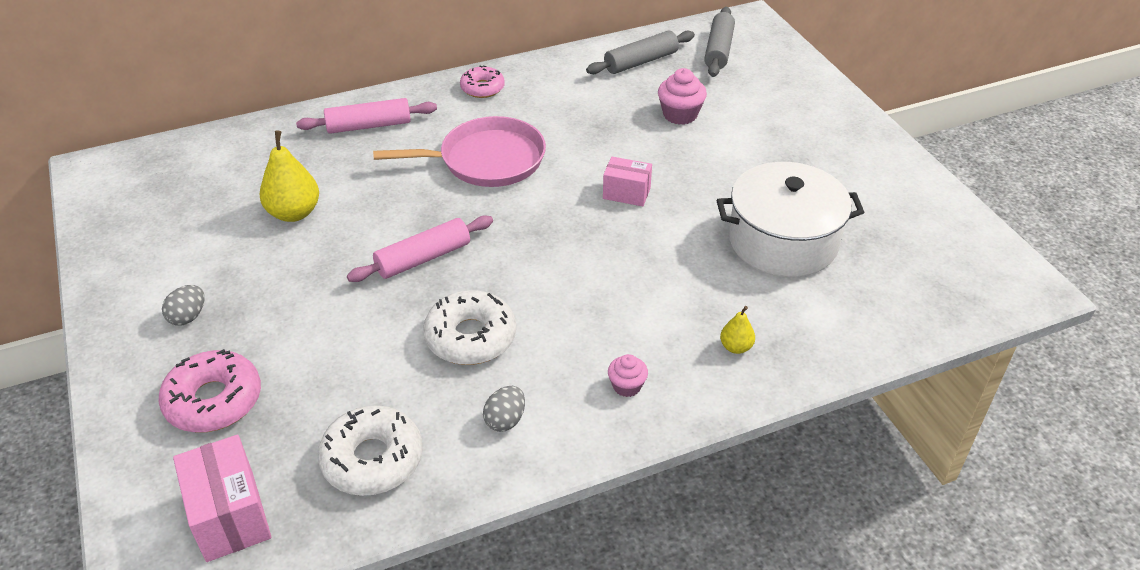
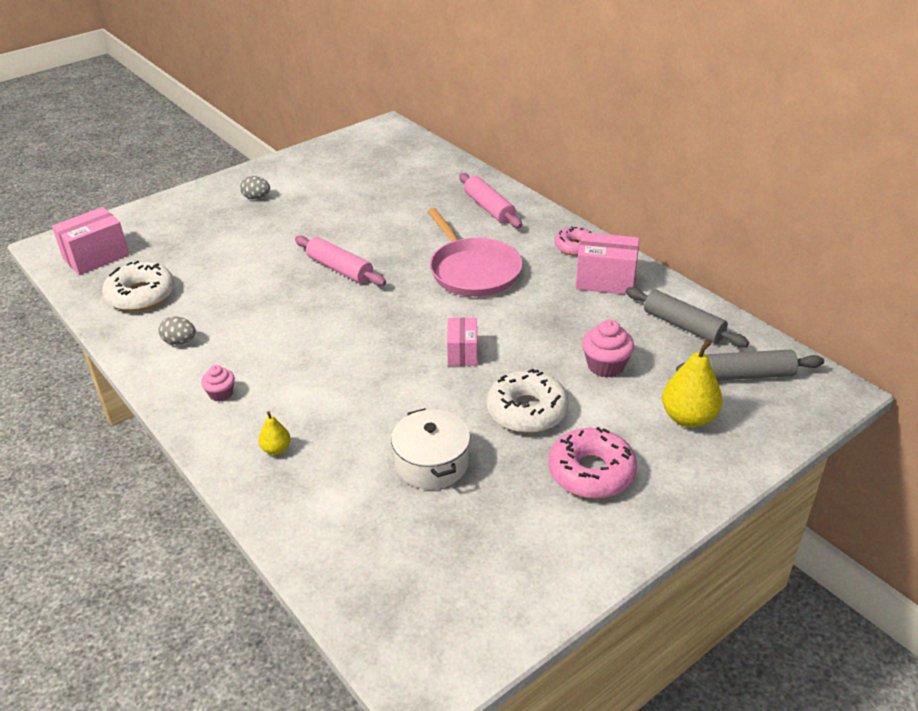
camera: 75 degrees right, 5 degrees down
pink donut [159,349,261,432] -> pink donut moved to [548,427,637,499]
yellow pear [259,131,319,222] -> yellow pear moved to [662,339,722,427]
white donut [423,290,516,365] -> white donut moved to [487,369,569,433]
white pot [717,162,864,277] -> white pot [391,408,470,489], size x0.65
none -> pink box [576,232,639,295]

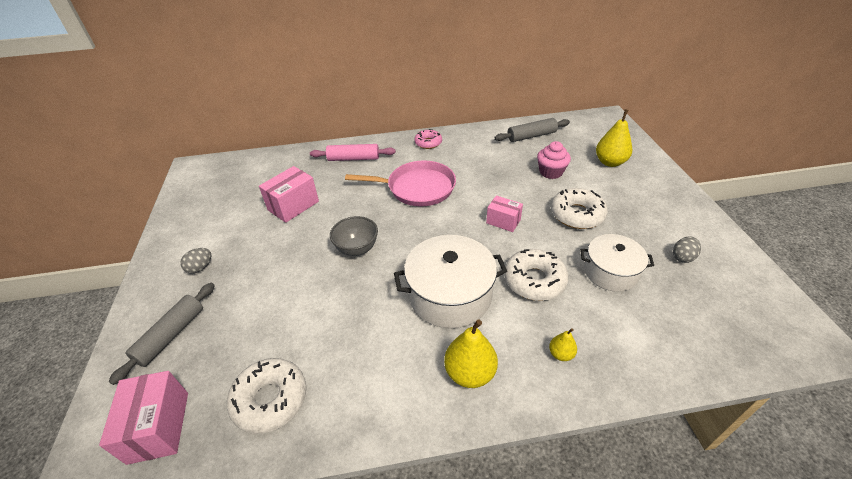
camera: 60 degrees left, 5 degrees up
grey egg [158,316,196,345] -> grey egg moved to [673,236,701,263]
pink cupcake [201,365,235,402] -> yellow pear [444,319,498,388]
pink rolling pin [295,236,386,286] -> grey bowl [330,216,378,256]
pink donut [548,427,637,499] -> none
pink box [576,232,639,295] -> pink box moved to [259,166,319,223]
grey rolling pin [676,350,824,381] -> grey rolling pin moved to [109,283,215,385]
none -> white pot [394,235,507,328]
none -> white donut [504,249,569,301]

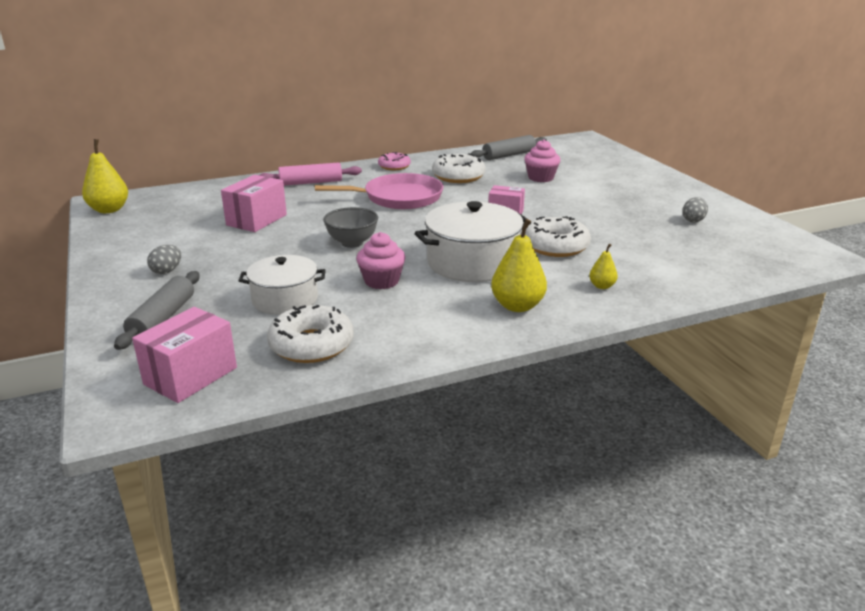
camera: 15 degrees left, 15 degrees down
pink box [99,371,188,465] -> pink box turned 60 degrees clockwise [132,307,237,403]
white donut [551,188,608,229] -> white donut moved to [432,153,485,183]
white pot [580,234,654,292] -> white pot moved to [239,255,326,315]
yellow pear [596,109,632,167] -> yellow pear moved to [82,139,128,213]
none -> pink cupcake [356,232,406,289]

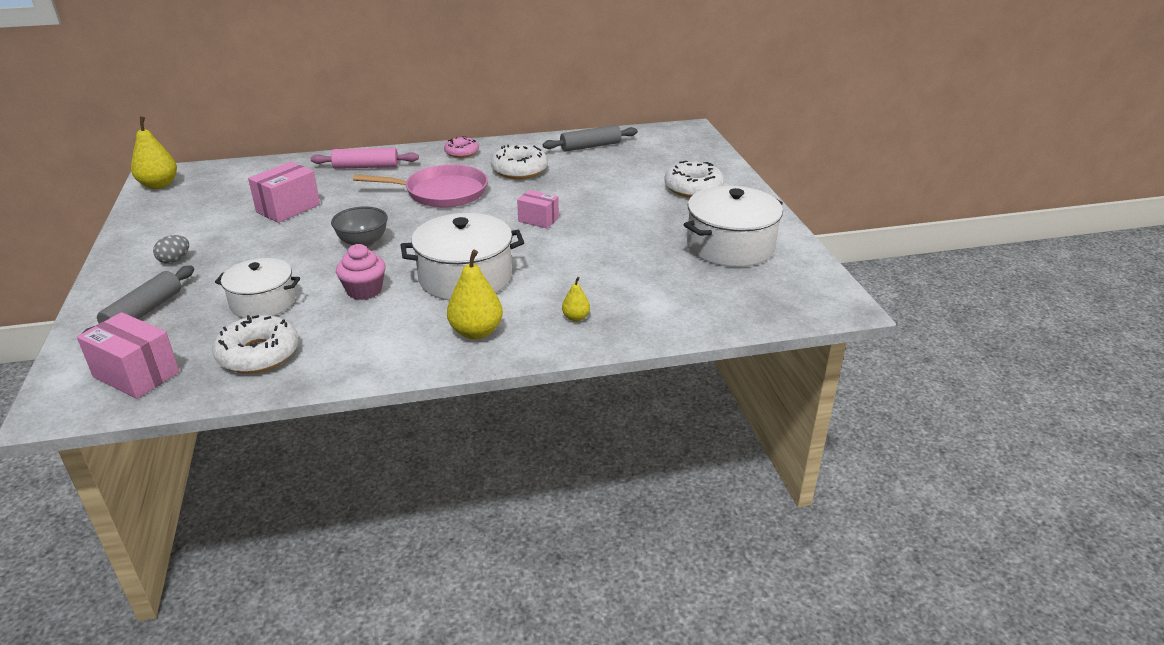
camera: 10 degrees right, 5 degrees up
pink box [132,307,237,403] -> pink box turned 75 degrees clockwise [77,312,180,399]
pink cupcake [524,139,561,182] -> none
white donut [525,216,591,257] -> white donut moved to [664,161,724,198]
grey egg [682,197,708,223] -> white pot [684,186,783,267]

